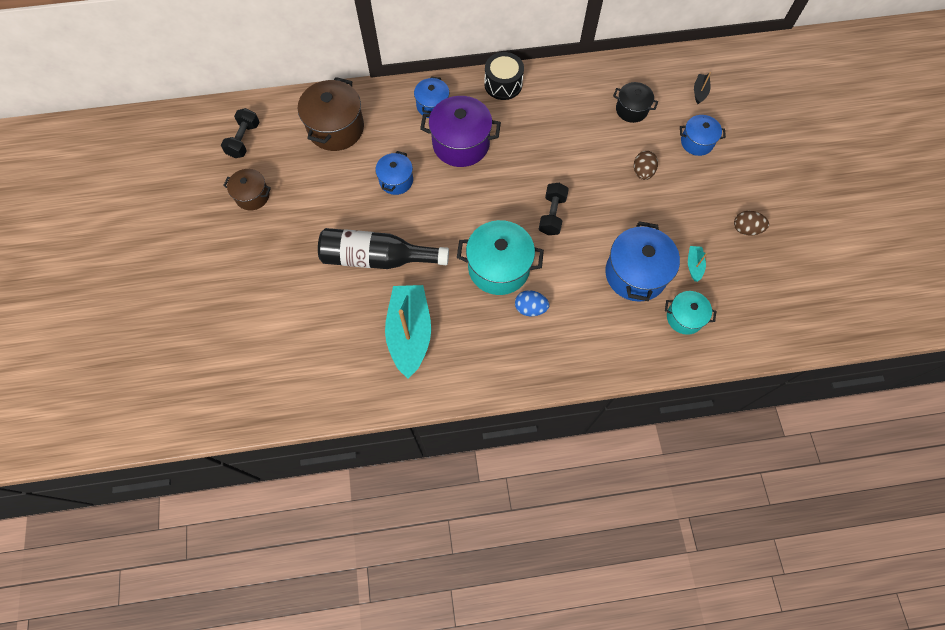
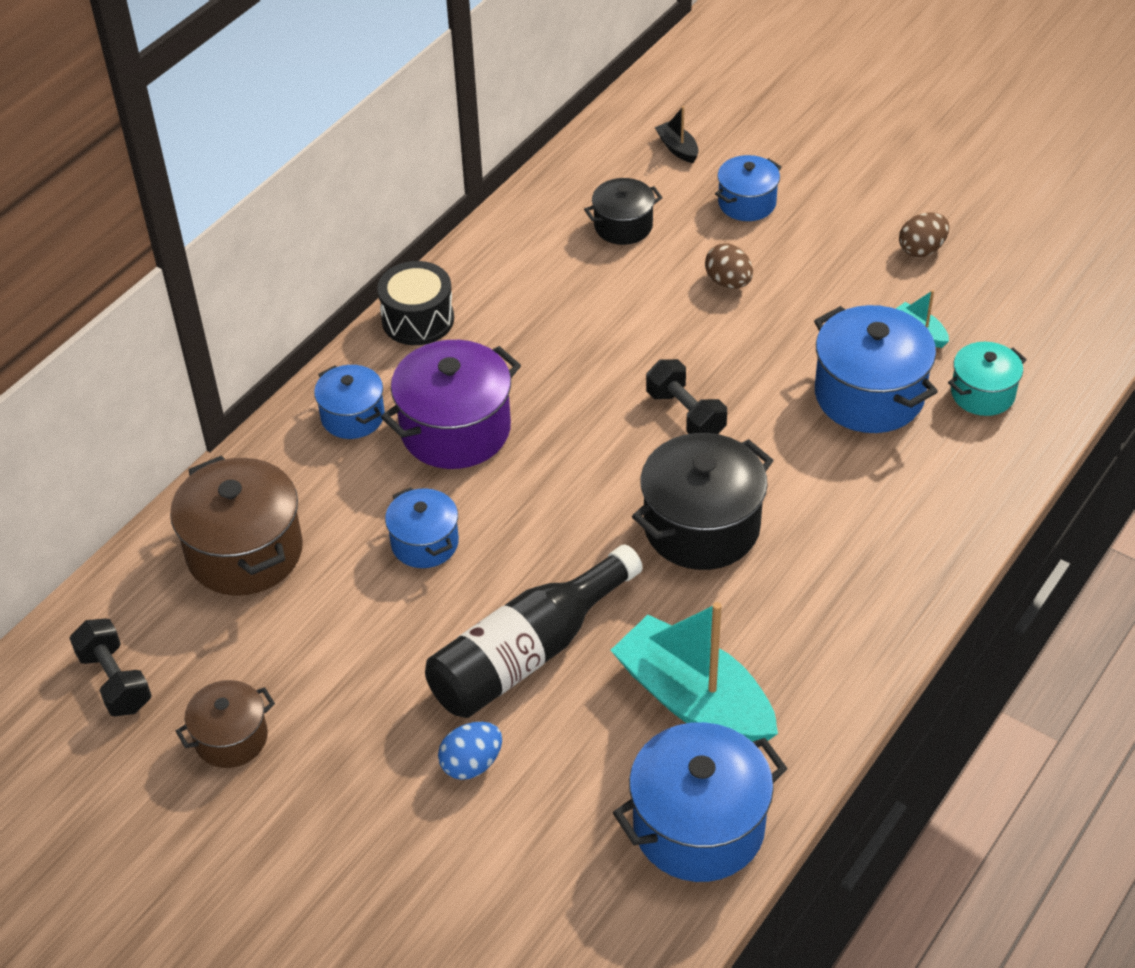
camera: 45 degrees left, 20 degrees down
turquoise pot [457,220,544,295] -> black pot [632,433,774,570]
blue egg [515,290,549,316] -> blue egg moved to [438,722,502,780]
none -> blue pot [613,722,788,882]

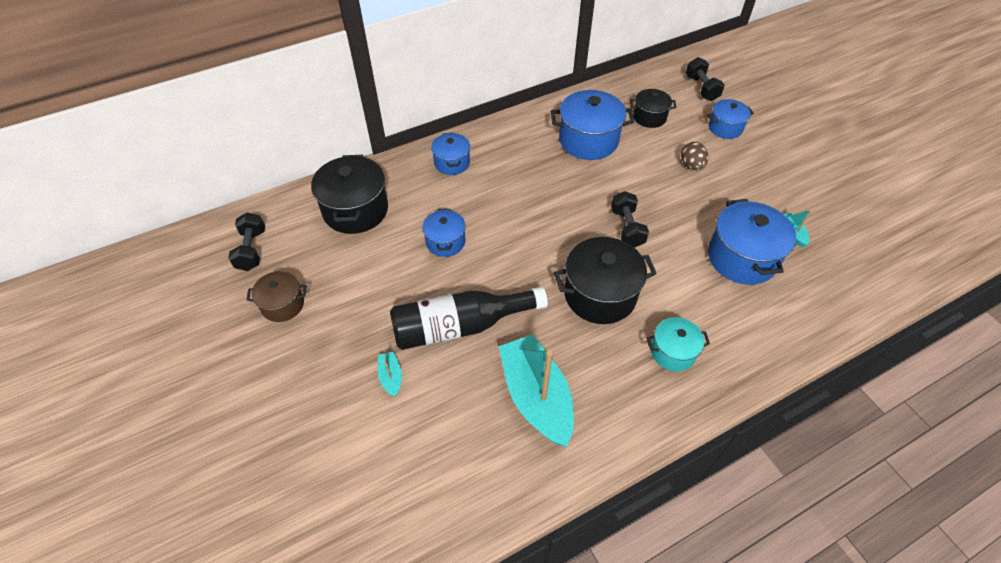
camera: 25 degrees right, 5 degrees up
brown pot [170,456,303,596] -> black pot [311,155,388,234]
black drum [377,261,454,345] -> none
purple pot [381,340,521,469] -> none
blue egg [438,722,502,780] -> turquoise boat [378,352,402,397]
blue pot [613,722,788,882] -> blue pot moved to [551,90,635,160]
black boat [655,106,698,163] -> black dumbbell [686,57,725,101]
brown egg [899,212,950,257] -> none
turquoise pot [948,342,1027,416] -> turquoise pot moved to [647,317,710,371]

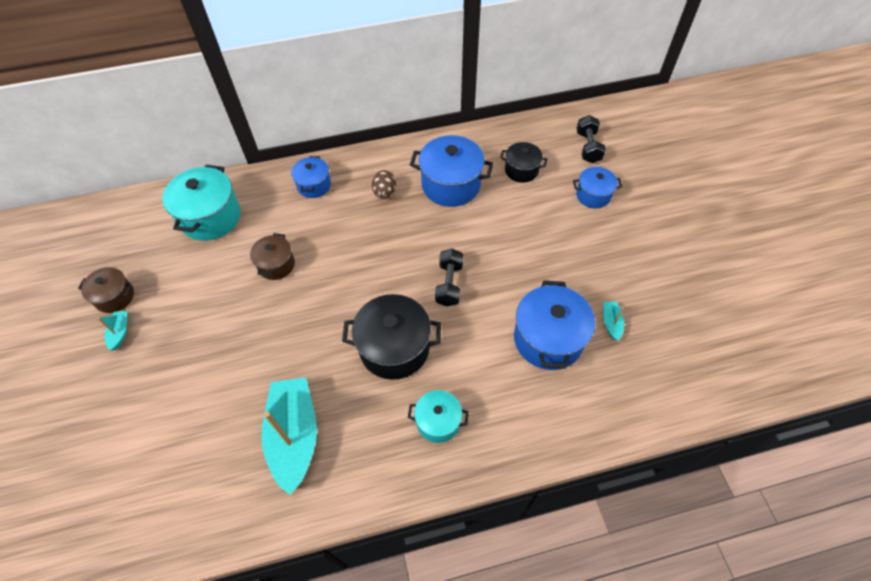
camera: 15 degrees right, 5 degrees up
black dumbbell [228,212,265,271] -> none
black pot [311,155,388,234] -> turquoise pot [162,165,241,241]
turquoise boat [378,352,402,397] -> turquoise boat moved to [97,311,128,350]
black bottle [390,287,548,350] -> none
blue pot [422,209,466,257] -> brown pot [250,233,295,280]
brown egg [681,142,708,170] -> brown egg moved to [372,170,396,199]

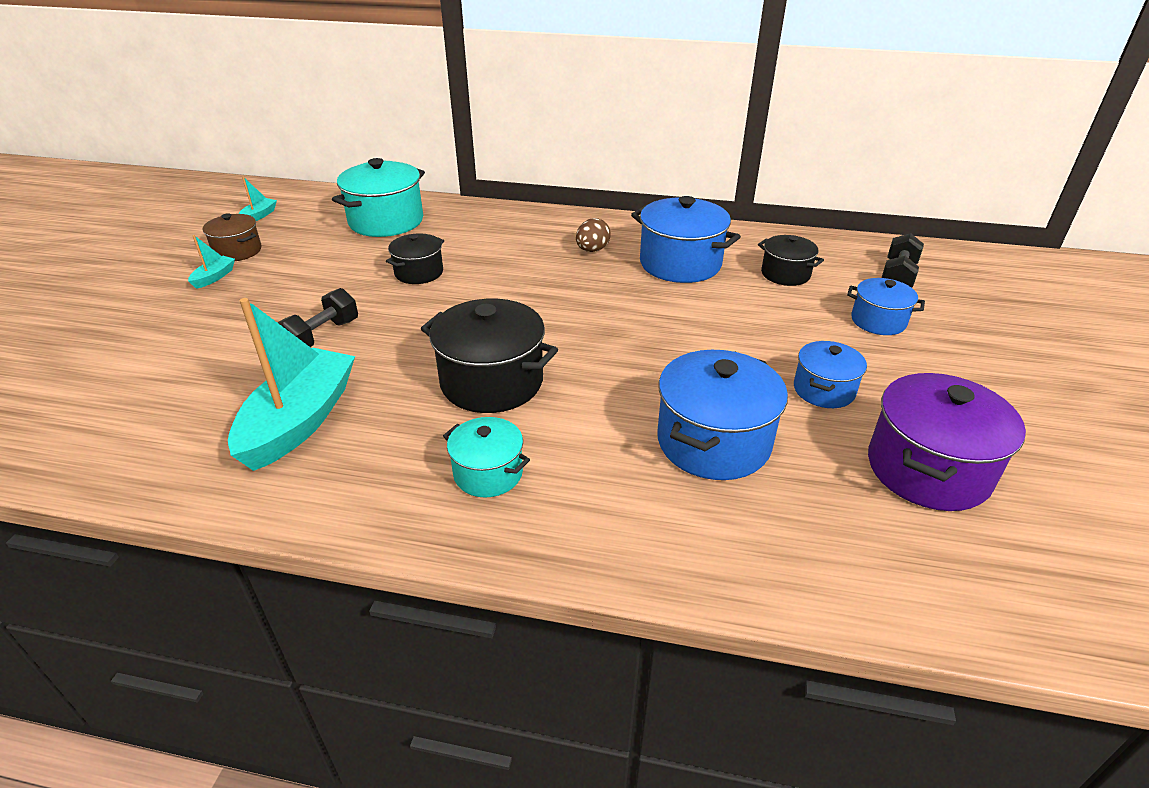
camera: 25 degrees right, 20 degrees down
brown pot [250,233,295,280] -> black pot [386,233,444,284]
blue pot [291,156,331,198] -> blue pot moved to [794,341,867,408]
black dumbbell [435,249,464,306] -> black dumbbell moved to [277,288,358,347]
turquoise boat [603,302,624,341] -> turquoise boat moved to [238,177,277,221]
none -> purple pot [868,373,1026,511]

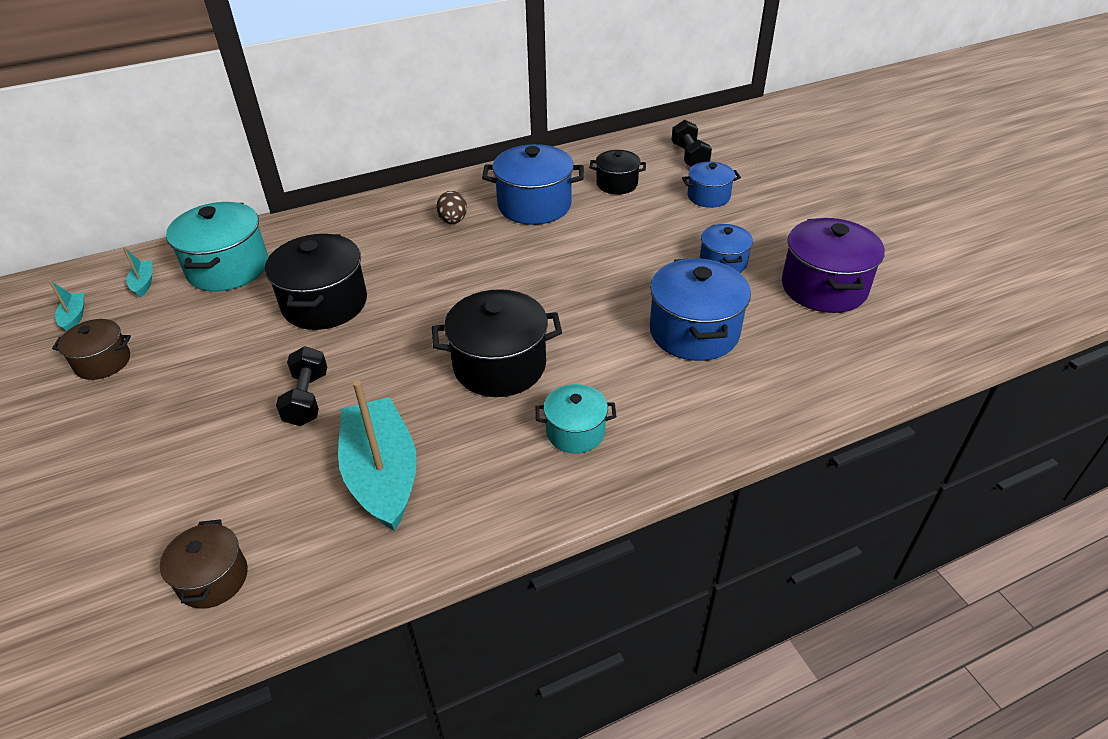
camera: 35 degrees left, 5 degrees up
turquoise boat [188,235,235,289] -> turquoise boat moved to [123,247,153,297]
black pot [386,233,444,284] -> black pot [265,234,367,330], size x1.72
none -> brown pot [160,519,248,609]

